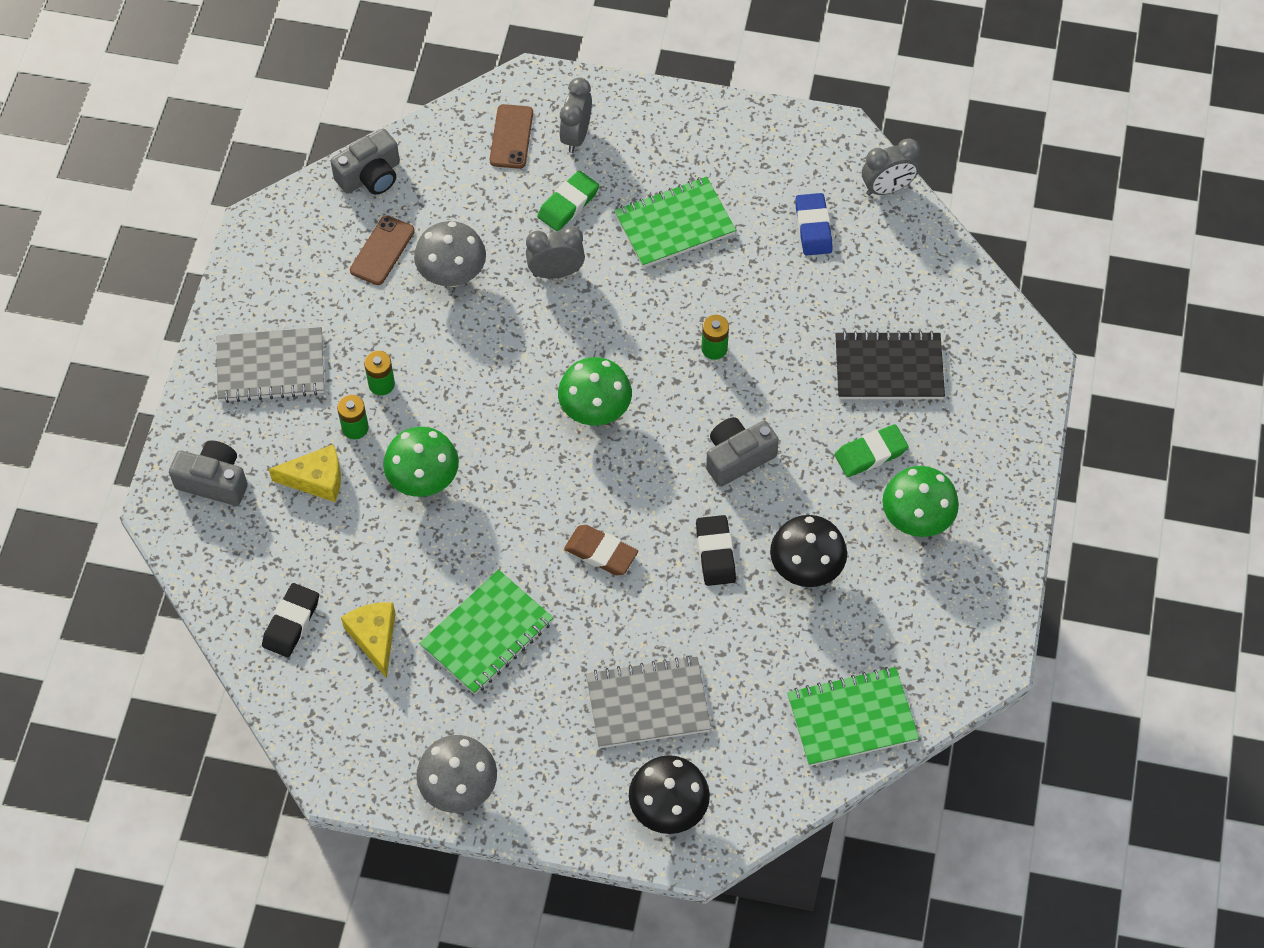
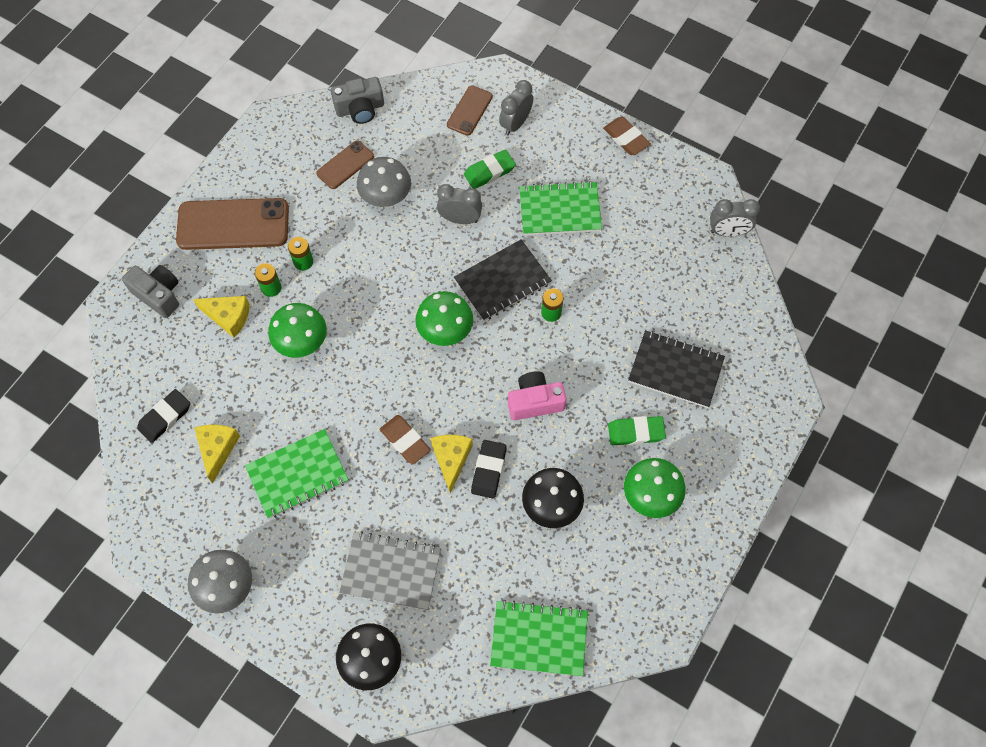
camera: 20 degrees right, 5 degrees up
grey notebook [217,327,324,403] -> brown phone [176,198,289,250]
grey camera [706,417,779,487] -> pink camera [508,371,567,420]
blue eraser [795,193,832,256] -> none
none -> yellow cheese [431,435,473,494]
none -> black notebook [454,239,552,321]
none -> brown eraser [603,117,651,155]

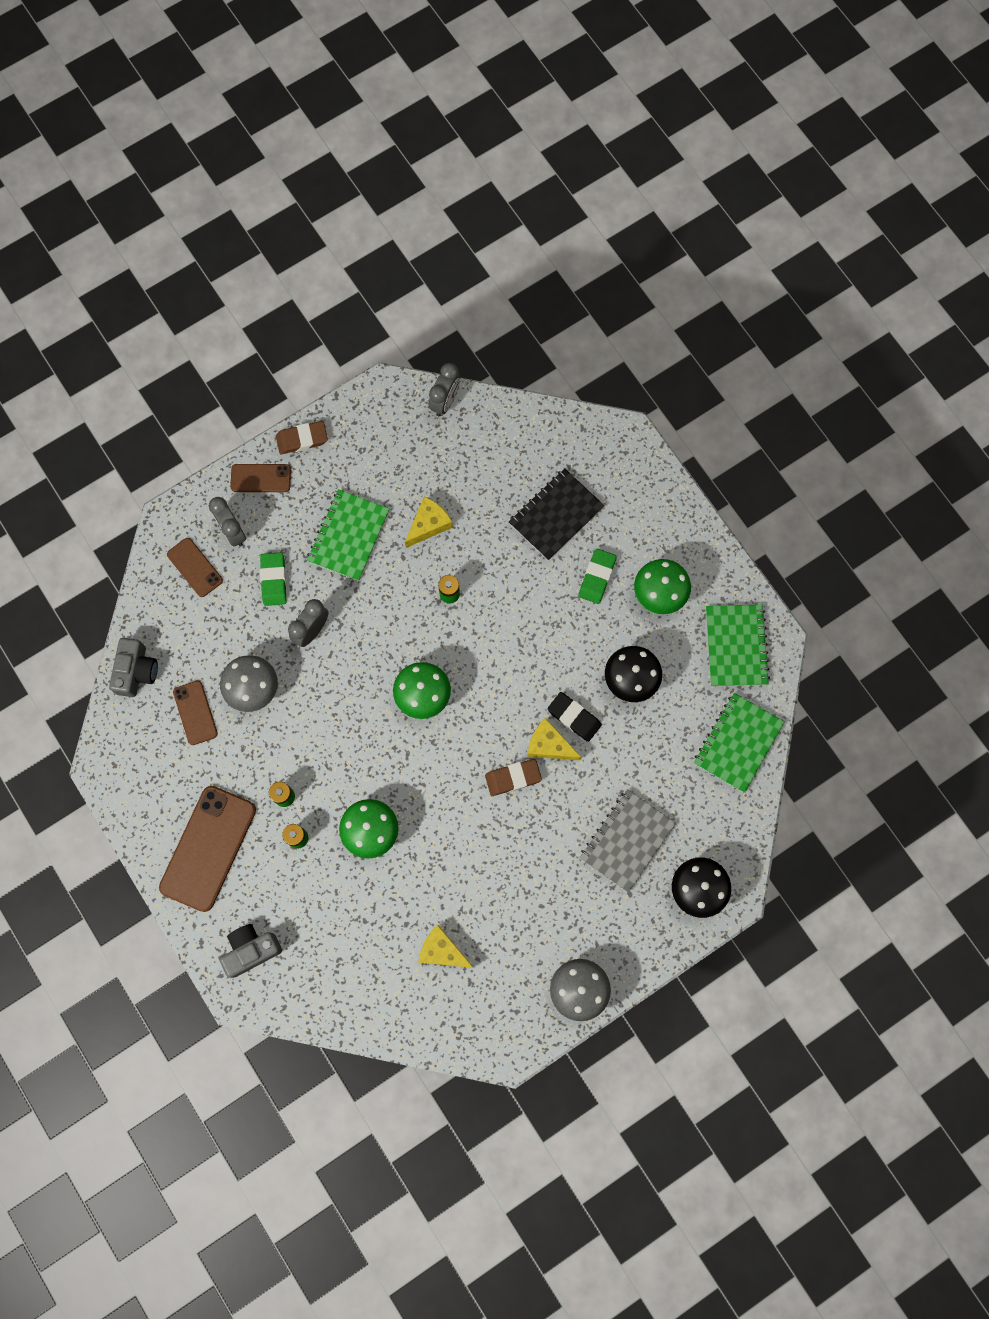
camera: 65 degrees left, 10 degrees up
black eraser [137,389,190,443] -> none
yellow cheese [193,296,250,338] -> yellow cheese moved to [405,496,453,548]
green notebook [245,429,349,519] -> green notebook moved to [706,604,770,686]
black notebook [454,239,552,321] -> none
pink camera [508,371,567,420] -> none
none -> brown phone [230,464,291,492]

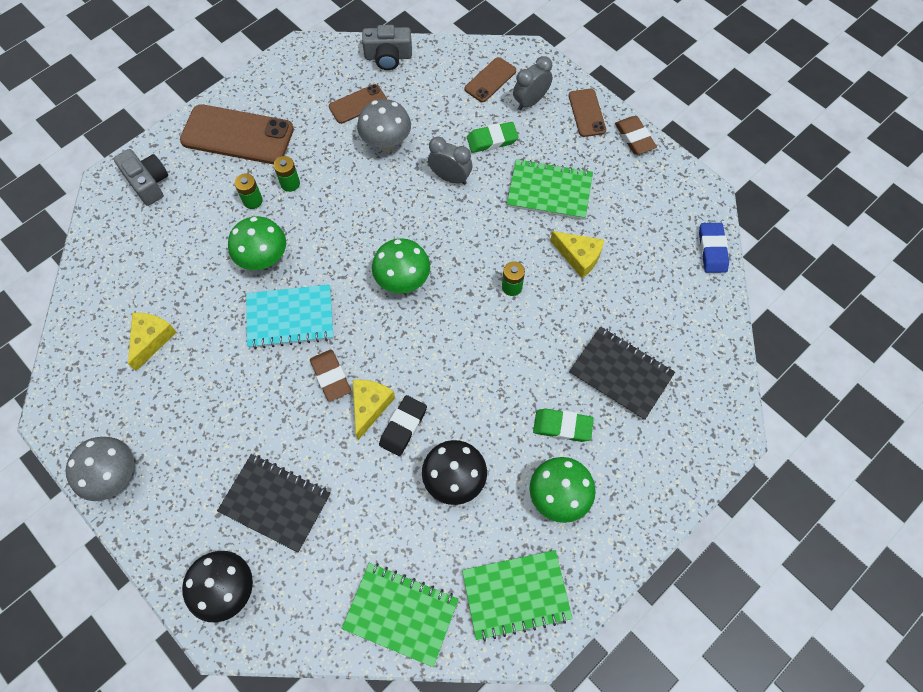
camera: 80 degrees right, 10 degrees down
grey clock [429,363,460,416] -> blue eraser [699,223,729,273]
grey notebook [580,789,676,893] -> black notebook [217,454,331,552]
none -> turquoise notebook [246,284,334,349]

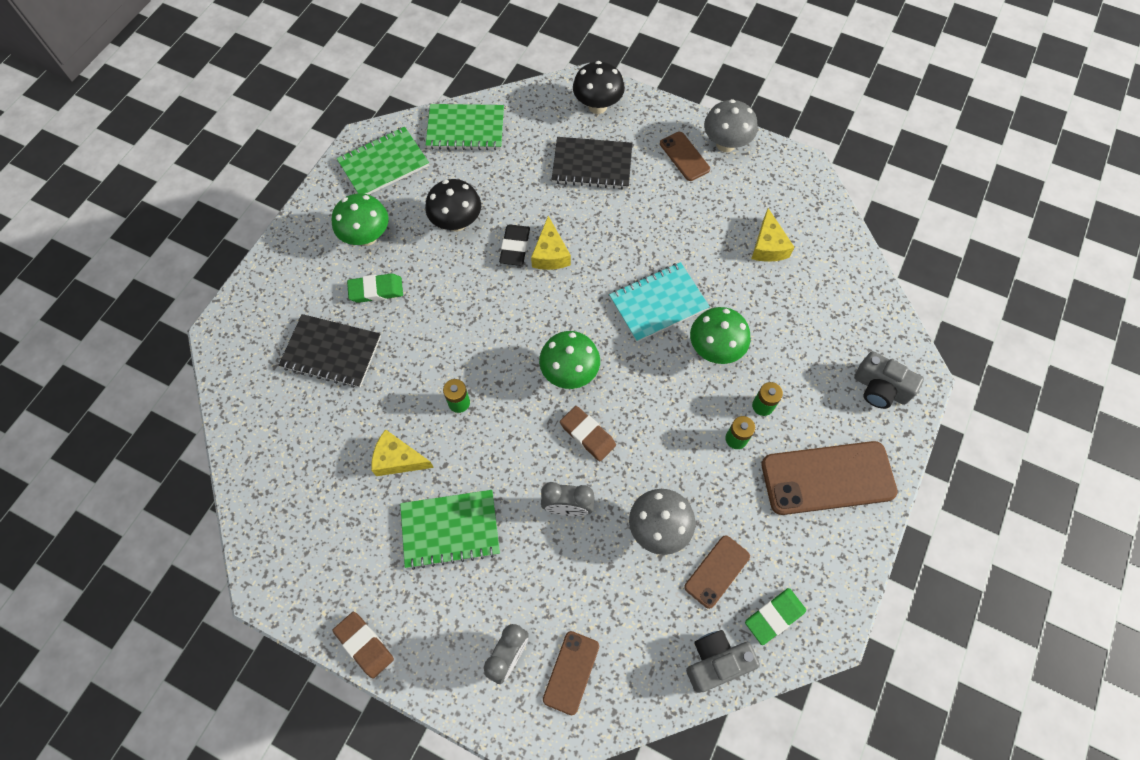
camera: 160 degrees right, 0 degrees up
brown eraser [310,350,351,402] -> brown eraser moved to [560,406,616,461]
green eraser [467,122,519,153] -> green eraser moved to [745,588,806,645]
brown phone [569,89,606,137] -> brown phone moved to [660,132,710,181]
blue eraser [699,223,729,273] -> none

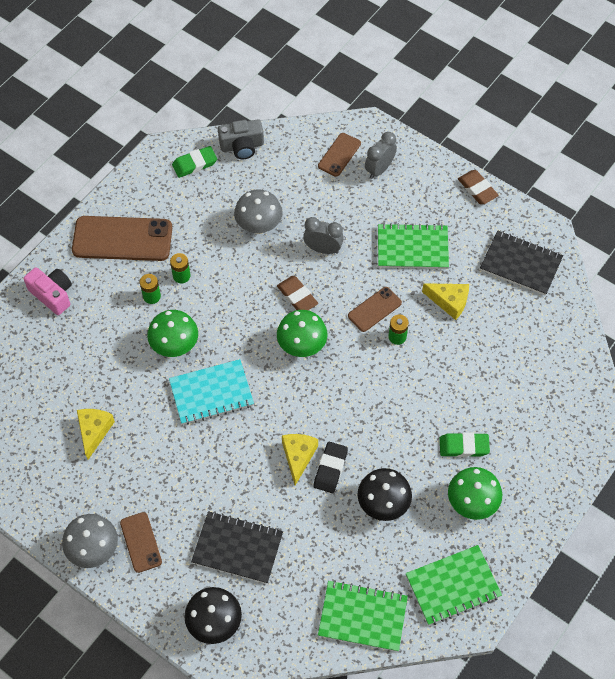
camera: 170 degrees left, 5 degrees down
black notebook [279,314,381,388] -> black notebook moved to [480,231,563,296]
brown phone [684,535,750,609] -> brown phone moved to [348,287,402,332]
grey camera [854,351,924,409] -> pink camera [24,267,72,315]

